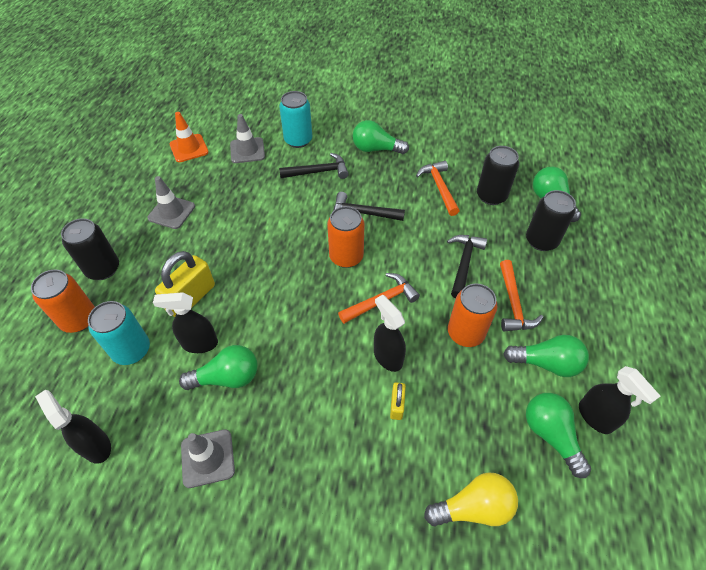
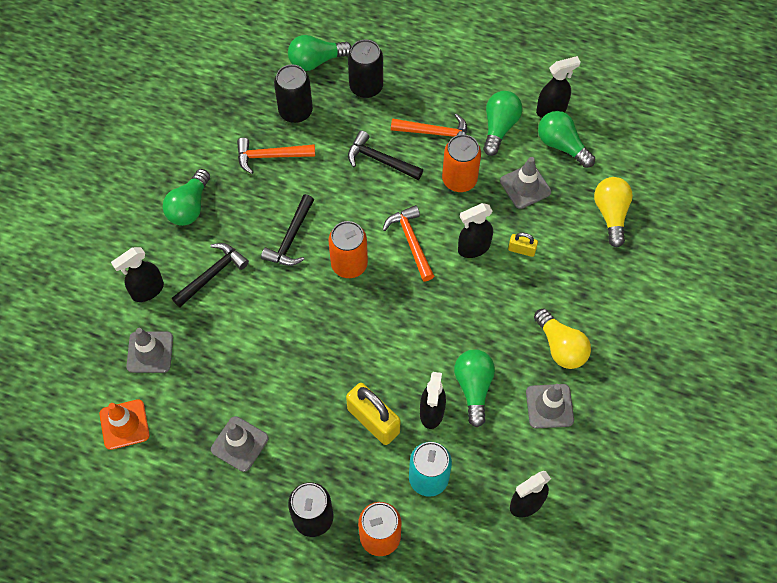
camera: 80 degrees left, 10 degrees up
turquoise can [279,91,312,148] -> black spray bottle [111,247,164,302]
black hammer [279,153,349,179] -> black hammer turned 45 degrees clockwise [172,243,249,307]
green light bulb [526,393,591,478] -> green light bulb turned 60 degrees clockwise [538,111,595,168]
none -> grey traffic cone [500,157,551,209]
none -> yellow light bulb [534,308,591,369]

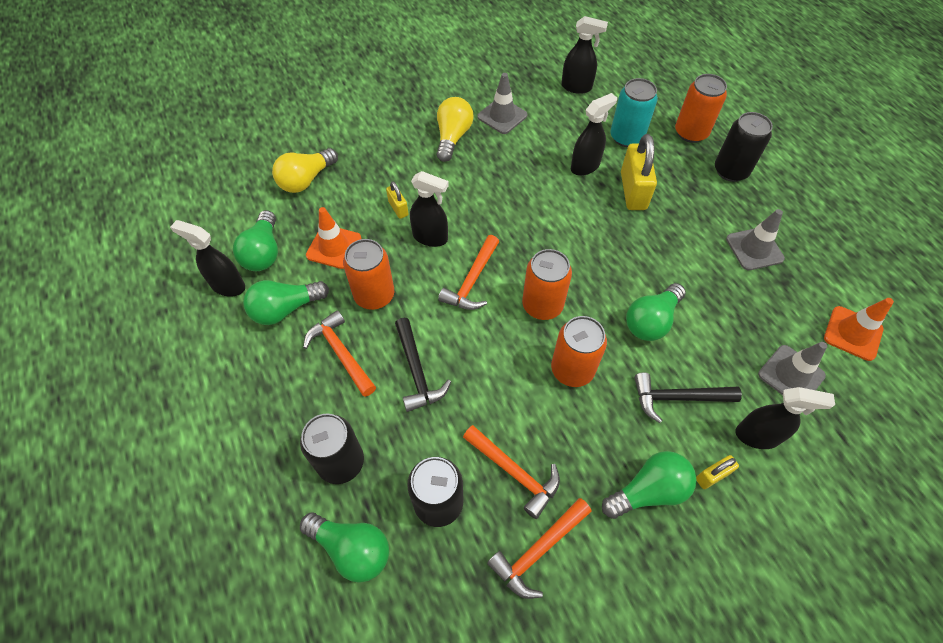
camera: 135 degrees left, 5 degrees down
black hammer [261,194,314,266] -> orange can [551,316,607,387]
green light bulb [454,350,495,427] -> green light bulb moved to [626,283,686,341]
grey traffic cone [500,157,551,209] -> orange traffic cone [306,207,362,269]
none -> orange hammer [487,498,592,599]
none -> yellow padlock [696,455,739,489]

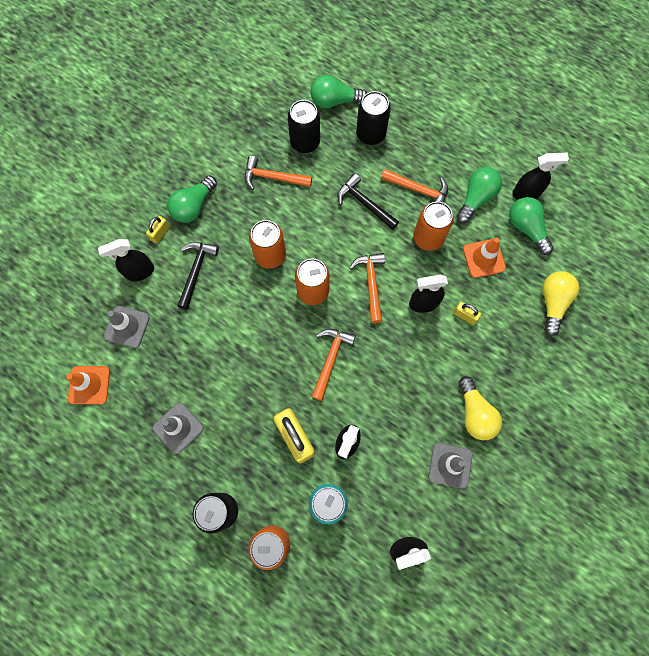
camera: 150 degrees right, 15 degrees up
orange hammer [487,498,592,599] -> orange hammer moved to [312,329,356,401]
green light bulb [626,283,686,341] -> none
black hammer [634,373,742,423] -> black hammer turned 45 degrees counterclockwise [178,242,219,310]

